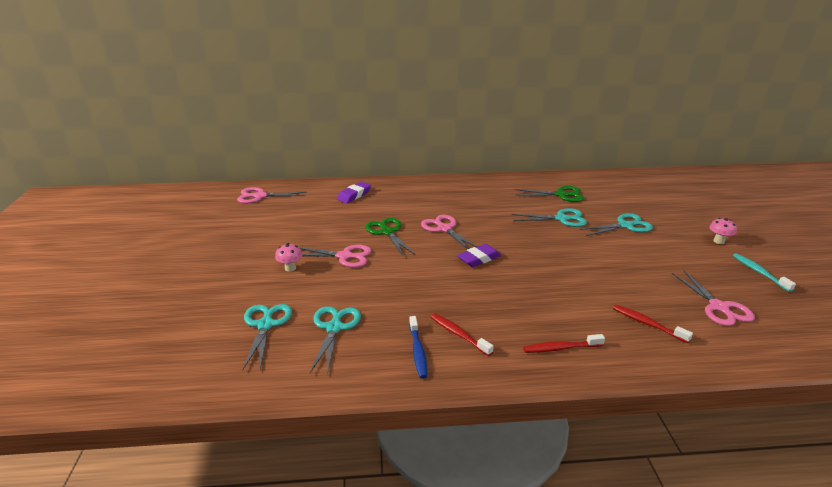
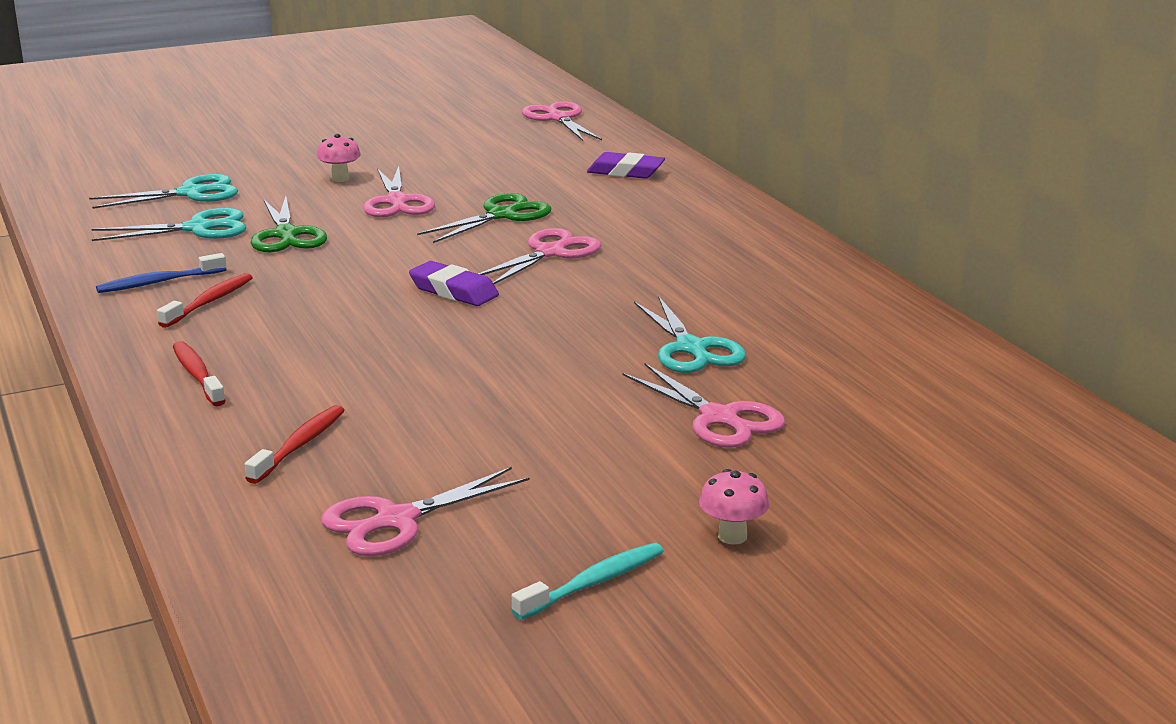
camera: 70 degrees right, 5 degrees down
green scissors [515,186,584,202] -> green scissors moved to [251,196,327,252]
turquoise scissors [579,213,653,236] -> pink scissors [622,363,785,448]

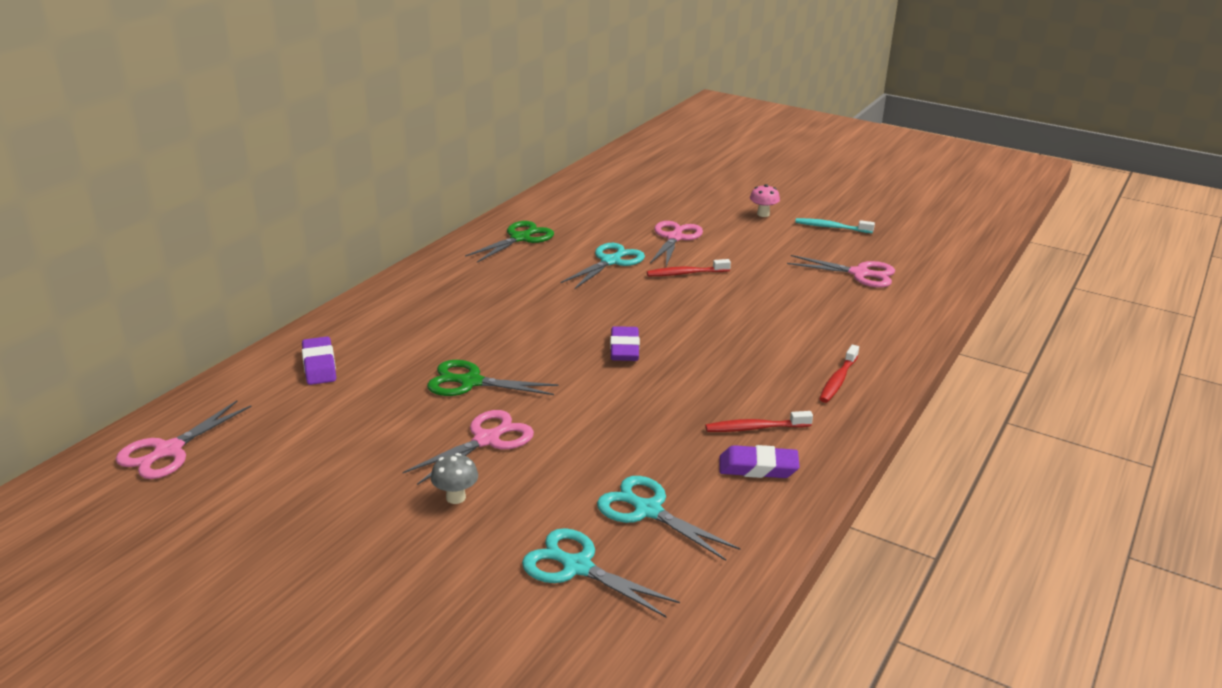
camera: 125 degrees left, 5 degrees up
blue toothbrush [96,253,226,293] -> purple eraser [720,445,800,478]
red toothbrush [245,405,345,484] -> red toothbrush moved to [647,259,731,276]
green scissors [251,196,327,252] -> green scissors moved to [465,221,554,263]
pink mushroom [317,134,361,182] -> grey mushroom [431,453,478,504]
pink scissors [478,228,601,284] -> none

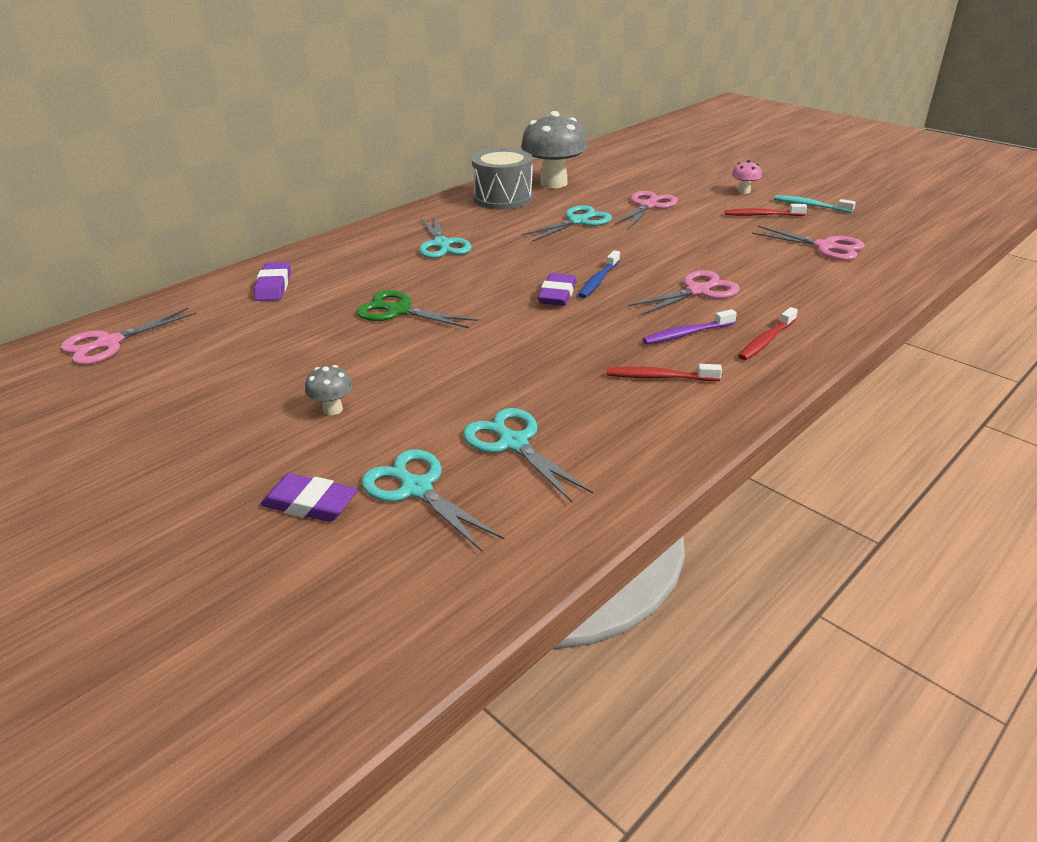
camera: 15 degrees right, 5 degrees up
pink scissors [403,410,534,485] -> pink scissors moved to [629,270,740,315]
green scissors [465,221,554,263] -> grey drum [472,148,533,210]
red toothbrush [647,259,731,276] -> red toothbrush moved to [725,204,807,216]
purple eraser [720,445,800,478] -> purple eraser moved to [260,473,358,522]
none -> turquoise scissors [419,216,472,258]
none -> grey mushroom [521,111,587,188]
none -> blue toothbrush [578,250,620,298]
none -> purple toothbrush [643,309,737,344]

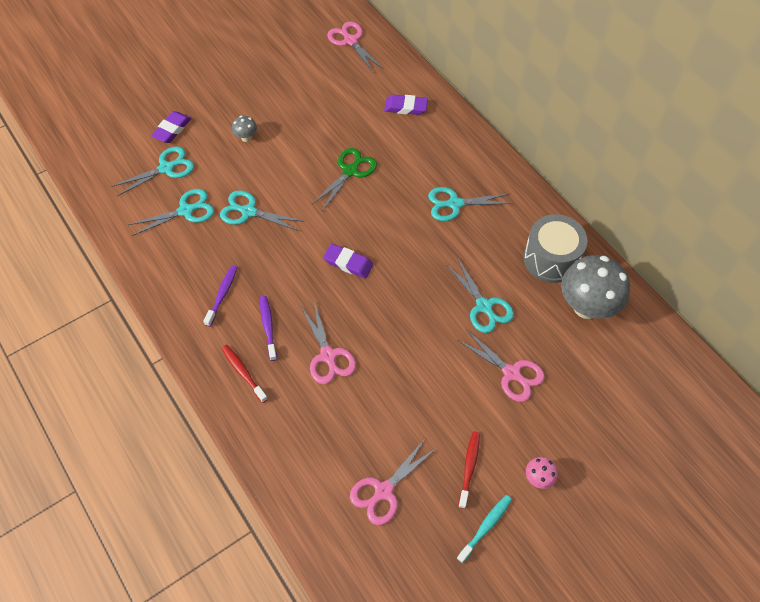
camera: 100 degrees right, 25 degrees up
blue toothbrush [578,250,620,298] -> none
red toothbrush [607,364,722,381] -> purple toothbrush [203,265,238,327]
none -> turquoise scissors [220,190,305,231]

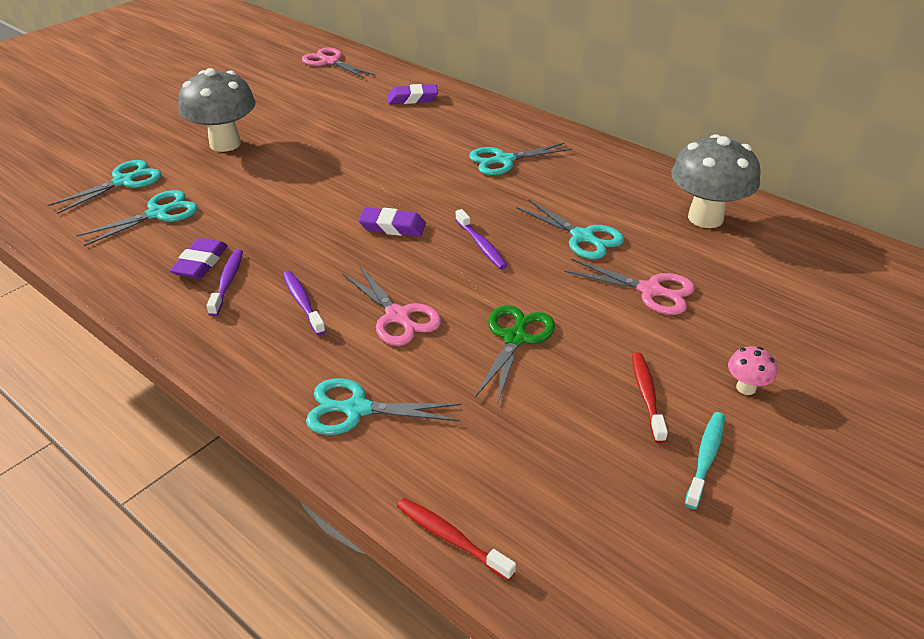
camera: 15 degrees left, 20 degrees down
purple eraser [151,111,191,143] -> purple eraser moved to [170,238,228,279]
turquoise scissors [220,190,305,231] -> turquoise scissors moved to [306,378,461,435]
red toothbrush [221,345,268,403] -> red toothbrush moved to [397,498,516,581]
grey mushroom [232,116,257,142] -> grey mushroom [178,68,256,152], size x2.30
green scissors [312,148,377,211] -> green scissors moved to [475,305,555,405]
pink scissors [350,439,437,525] -> none
grey drum [523,214,588,283] -> none
none -> purple toothbrush [455,209,507,269]

